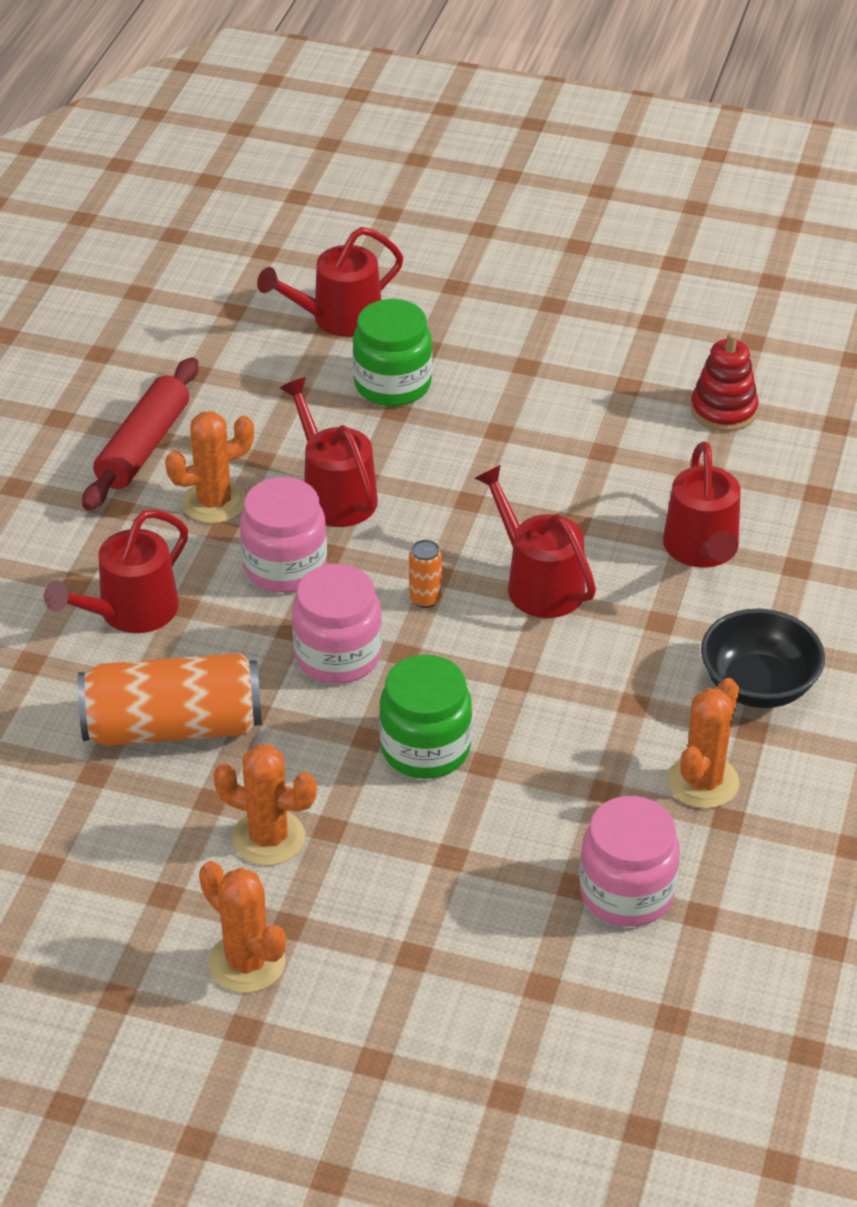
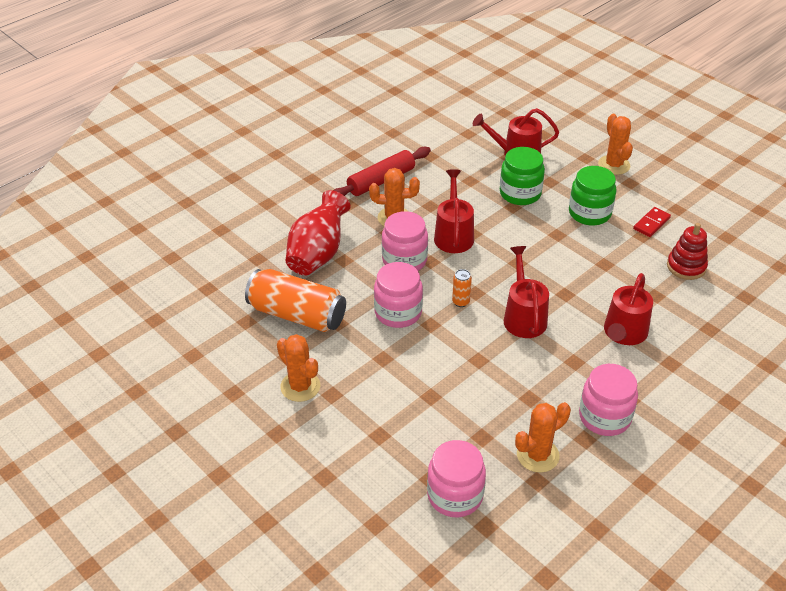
camera: 30 degrees right, 0 degrees up
red watering can [44,510,188,633] -> red vase [285,190,351,275]
orange cactus [199,861,286,993] -> orange cactus moved to [598,114,633,175]
green jar [379,655,472,779] -> green jar moved to [569,166,617,226]
black bowl [701,609,825,708] -> pink jar [579,364,638,436]
none -> red domino [633,207,671,237]

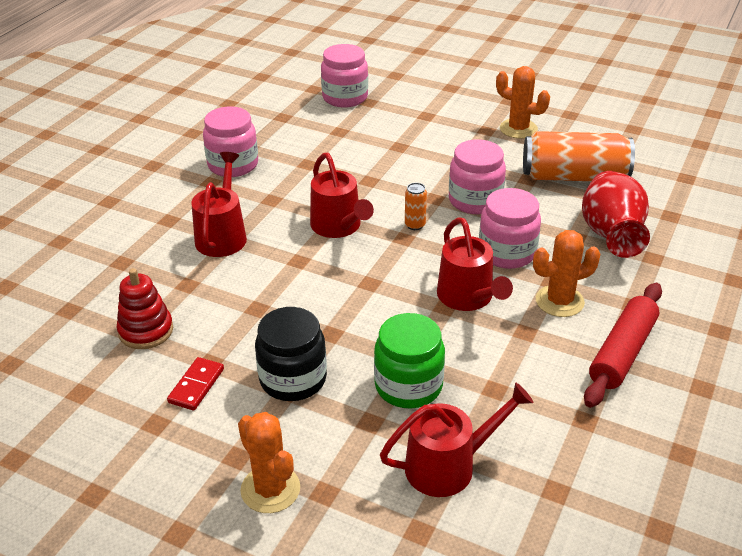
camera: 160 degrees right, 5 degrees down
orange cactus [515,402,571,473] -> none
green jar [569,166,617,226] -> black jar [255,307,327,401]

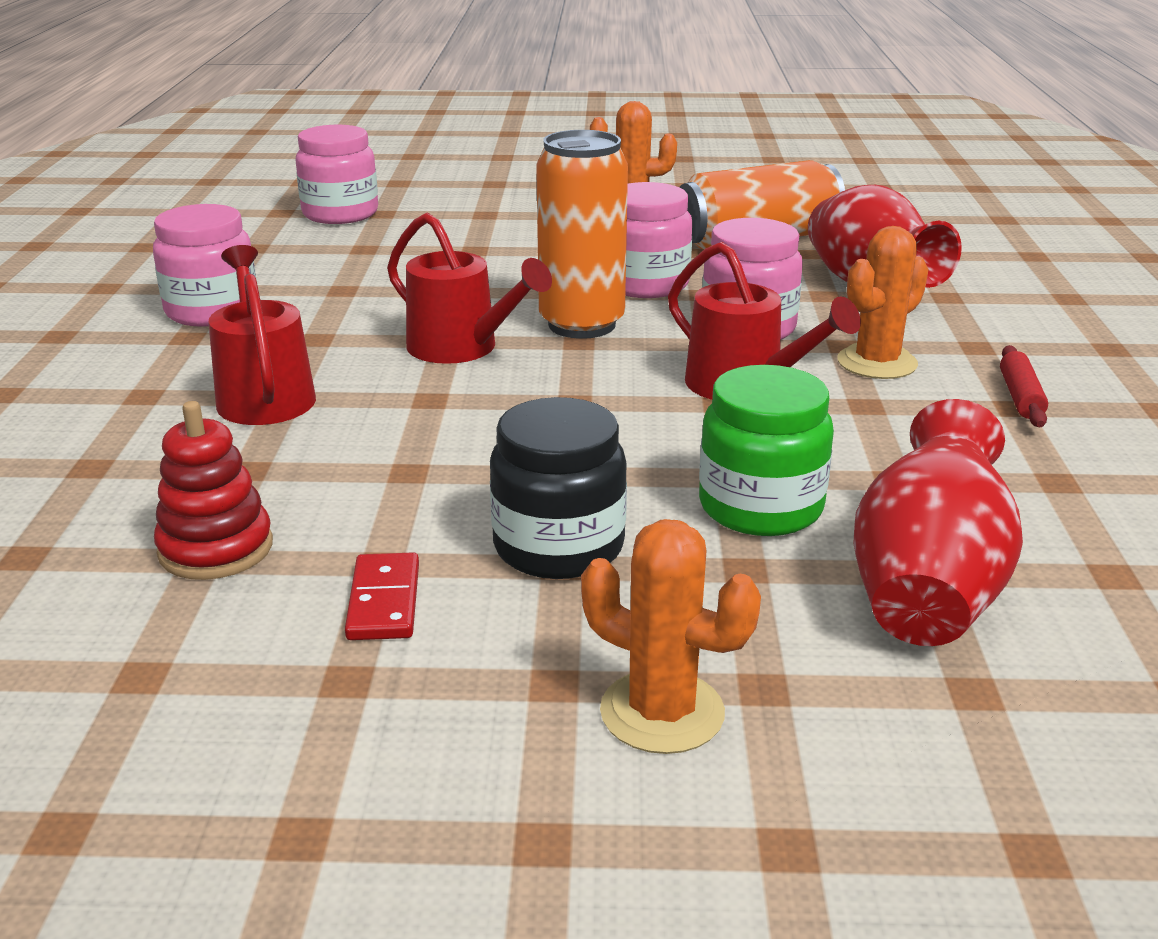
camera: 25 degrees left, 10 degrees down
red watering can [380,383,534,497] -> red vase [854,399,1023,646]
orange can [405,183,427,230] -> orange can [536,130,628,339], size x2.41
red rolling pin [584,283,662,408] -> red rolling pin [1000,345,1048,427], size x0.54

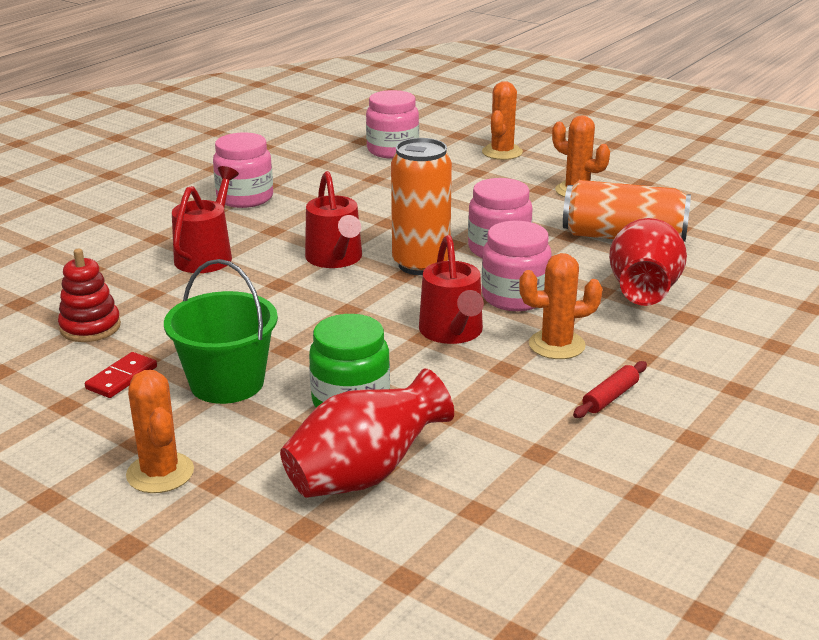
camera: 35 degrees right, 0 degrees up
black jar [490,397,627,579] -> green bucket [164,259,278,404]
none -> orange cactus [482,81,523,160]

